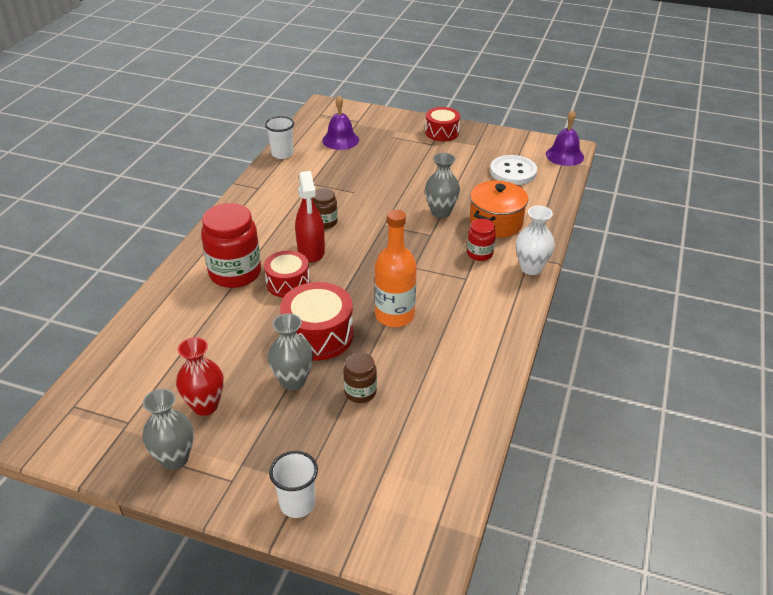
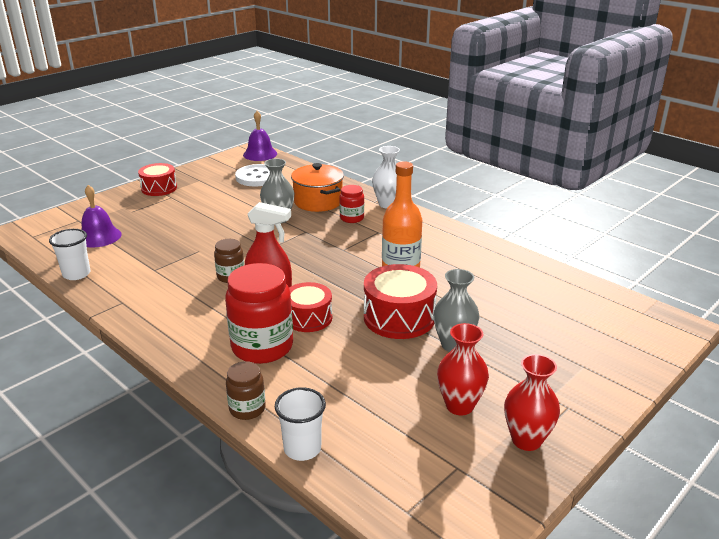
camera: 65 degrees left, 10 degrees down
grey vase [142,389,194,470] -> red vase [504,354,560,451]
white cup [269,451,318,518] -> white cup moved to [275,387,326,461]
brown jar [343,353,377,403] -> brown jar moved to [226,361,266,420]

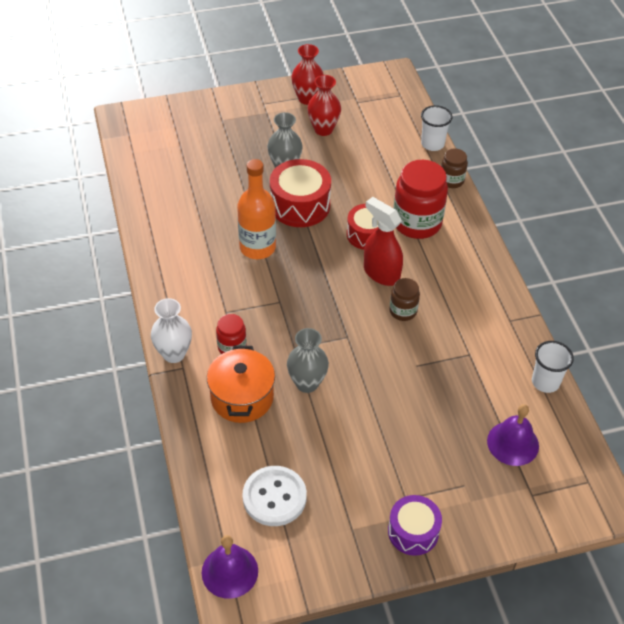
camera: 150 degrees left, 20 degrees up
red drum [138,163,177,196] -> purple drum [388,495,442,556]

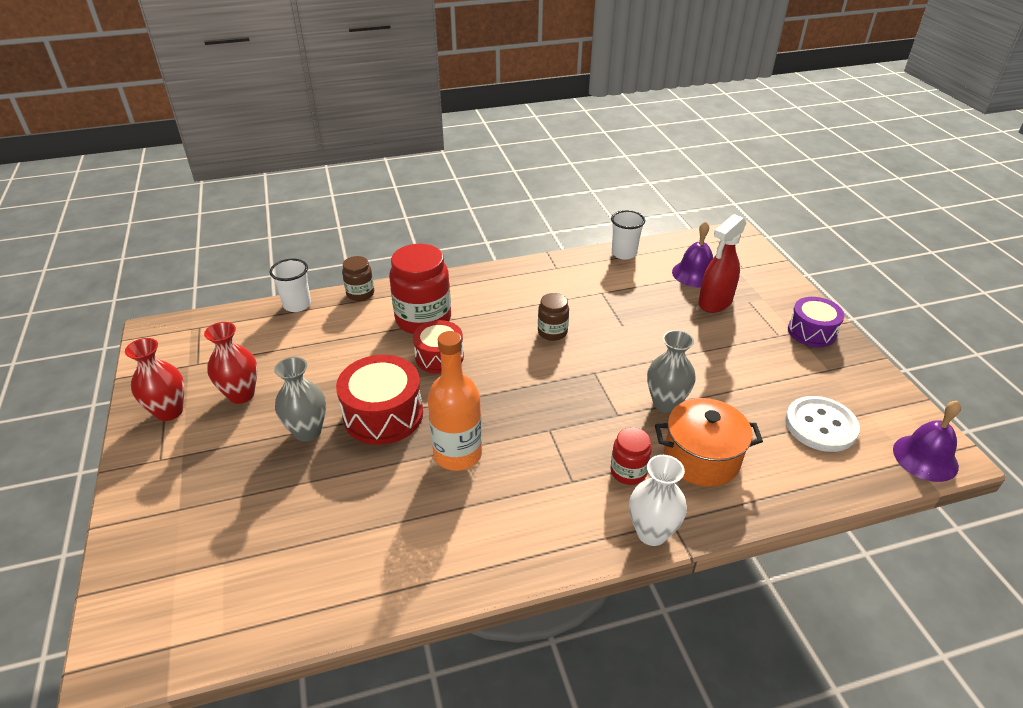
camera: 90 degrees left, 10 degrees down
red spray bottle [364,197,403,286] -> red spray bottle moved to [699,214,746,313]

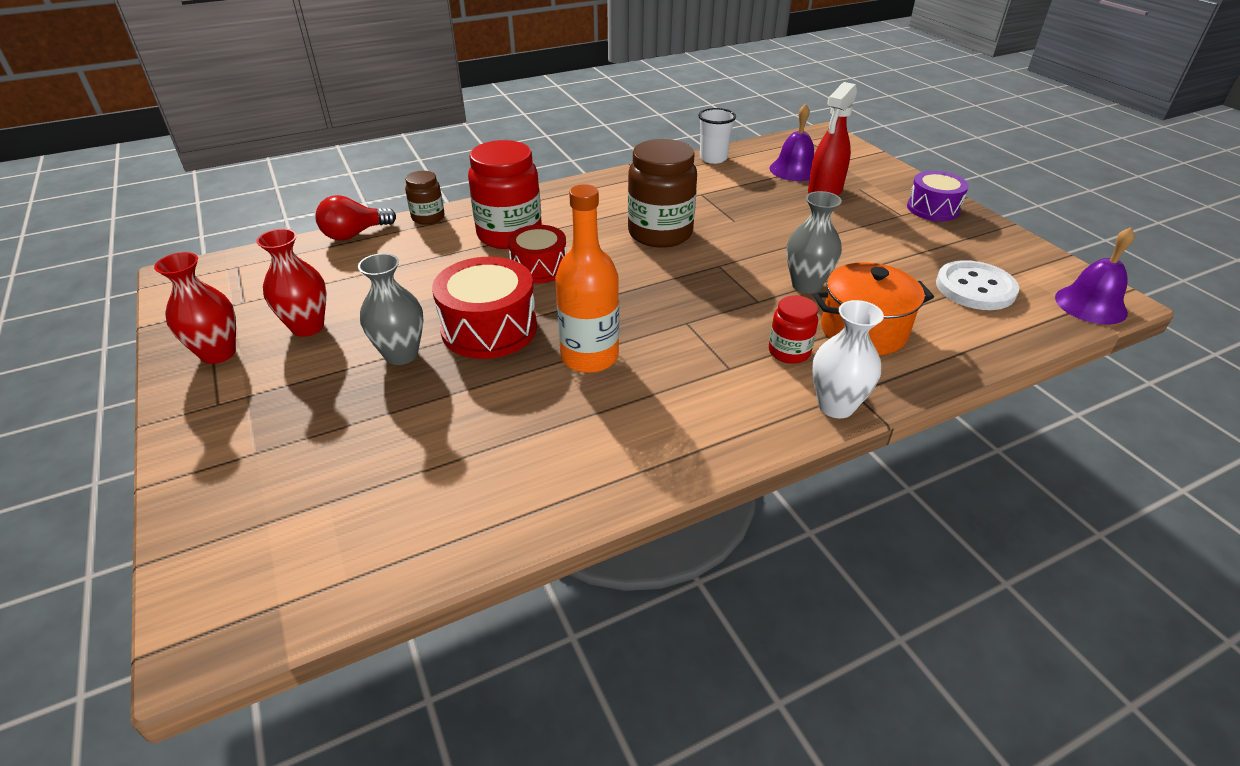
camera: 10 degrees left, 0 degrees up
white cup [270,259,311,312] -> red light bulb [315,195,396,240]
brown jar [538,293,569,341] -> brown jar [628,139,697,248], size x1.91

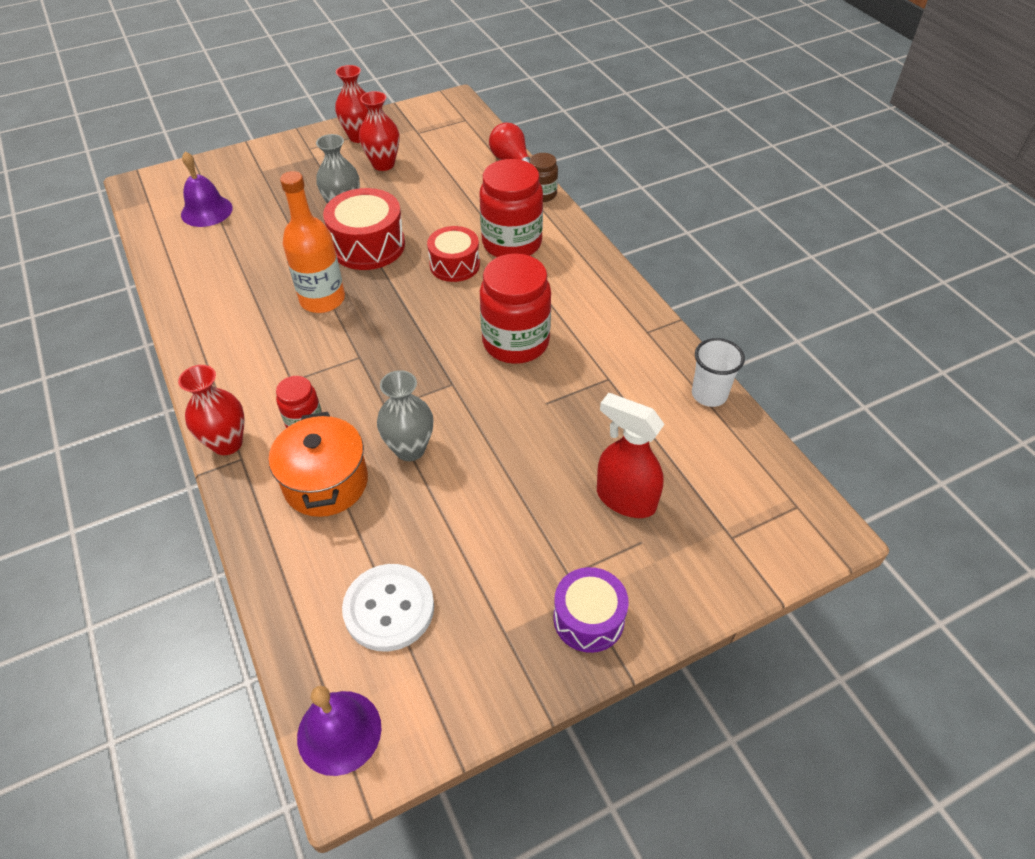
camera: 90 degrees right, 10 degrees up
brown jar [628,139,697,248] -> red jar [480,254,551,364]
purple bell [770,104,814,181] -> purple bell moved to [181,151,233,227]
white vase [812,300,884,418] -> red vase [178,365,245,455]

